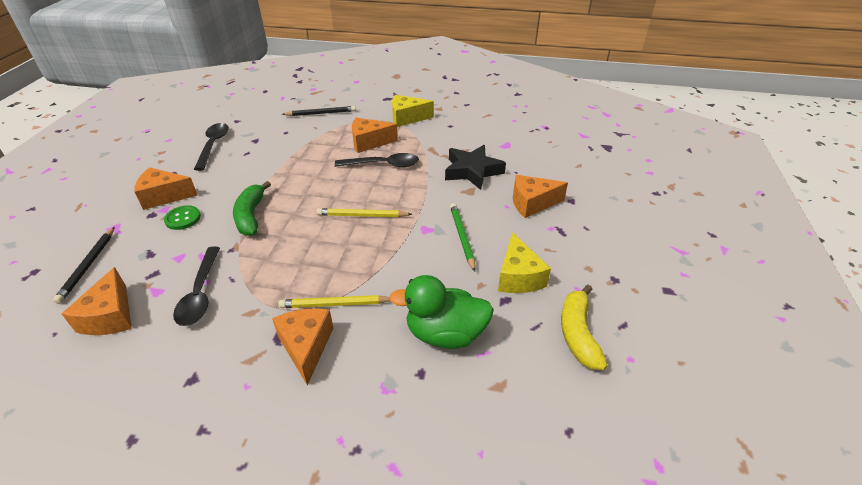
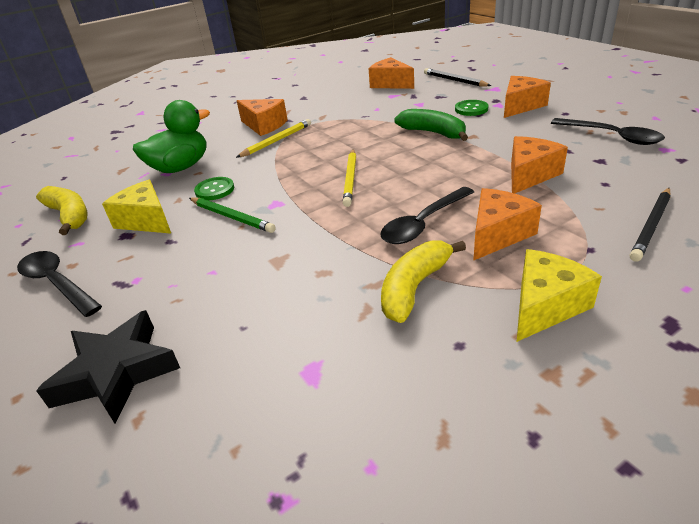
camera: 140 degrees right, 5 degrees down
black spoon [173,246,220,326] -> black spoon moved to [17,251,102,317]
yellow pencil [316,208,412,217] -> yellow pencil turned 135 degrees clockwise [343,149,356,207]
black star [445,145,506,190] -> black star moved to [36,310,180,424]
orange cheese [513,175,568,218] -> orange cheese moved to [511,136,568,194]
none -> green button [194,177,234,200]
none -> yellow banana [381,240,466,323]

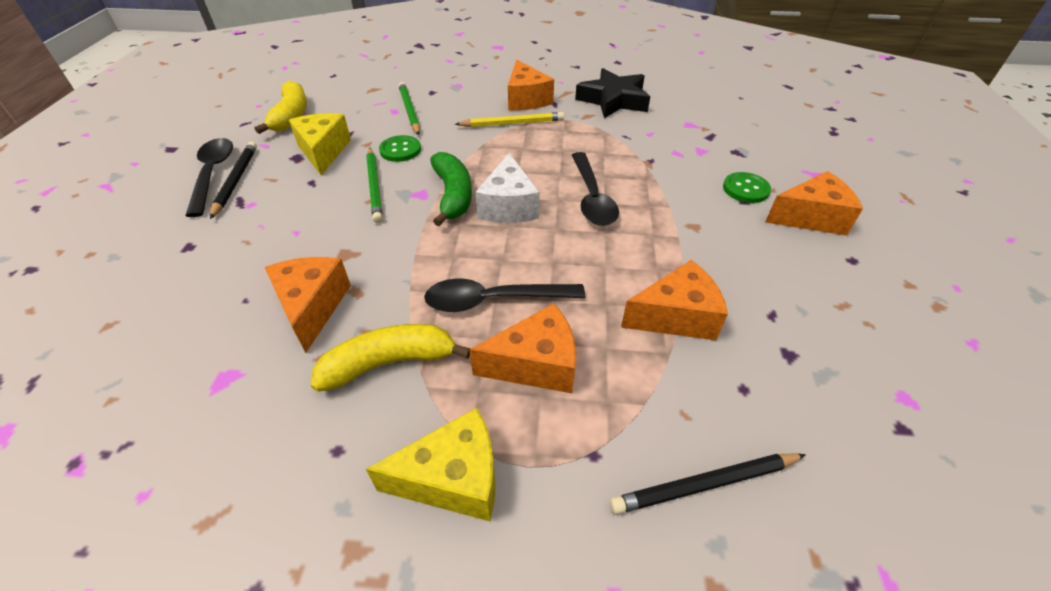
camera: 35 degrees right, 10 degrees up
black star [36,310,180,424] -> black star moved to [575,68,650,118]
green duck [133,100,210,173] -> green pencil [399,82,420,135]
yellow pencil [343,149,356,207] -> white cheese [476,153,540,223]
orange cheese [368,57,414,89] -> orange cheese moved to [265,257,351,353]
green banana [394,109,468,141] -> green banana moved to [430,152,472,226]
black pencil [424,68,491,87] -> black pencil moved to [210,142,257,219]
black spoon [551,118,665,145] -> black spoon moved to [572,152,619,226]

